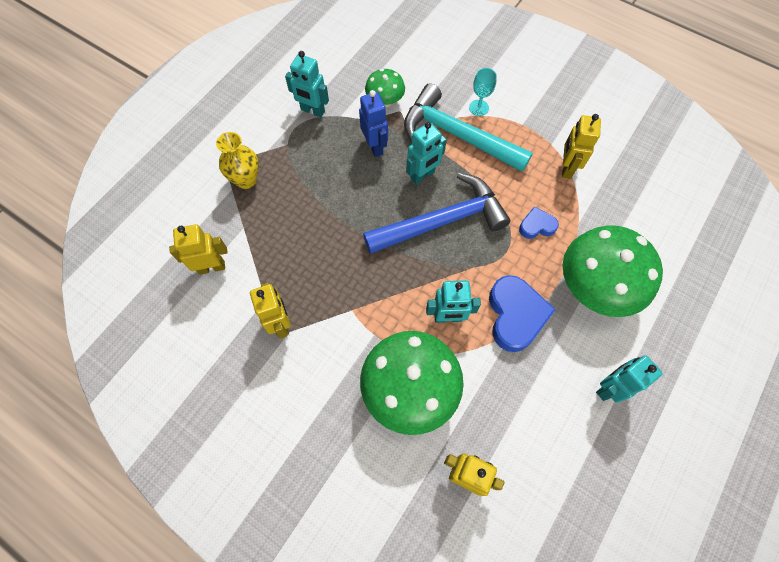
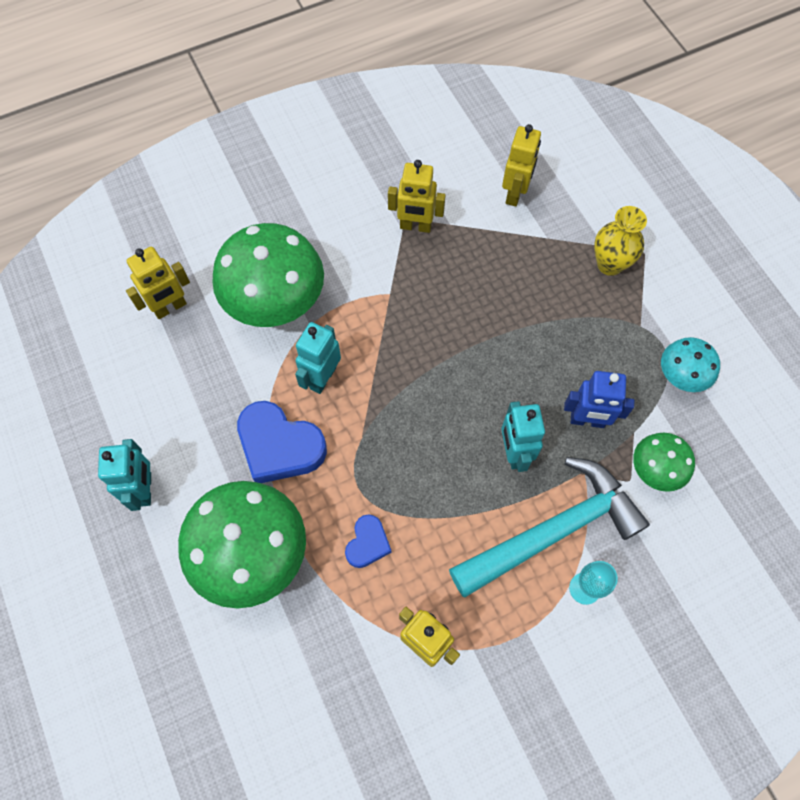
camera: 120 degrees right, 0 degrees up
turquoise robot [285,51,329,117] -> turquoise mushroom [661,337,720,392]
blue hammer [363,173,511,254] -> none

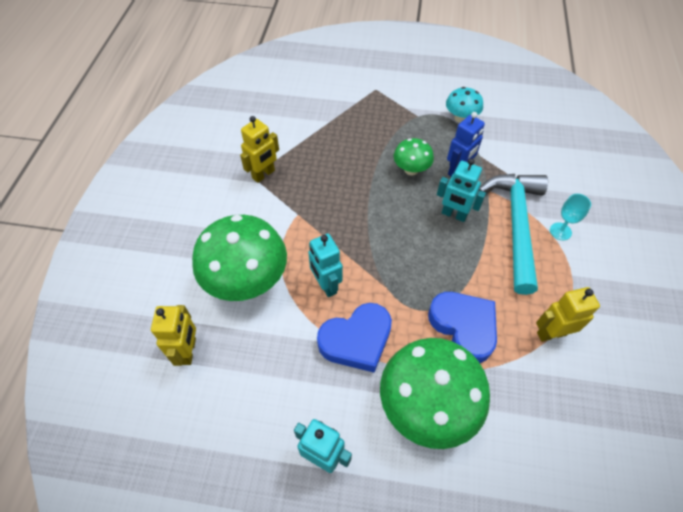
camera: 55 degrees left, 10 degrees down
blue heart [345,514,392,568] -> blue heart [428,292,497,363], size x1.85
yellow robot [502,124,541,207] -> none
yellow vase [594,206,647,276] -> none
green mushroom [633,433,695,492] -> green mushroom moved to [394,138,434,175]

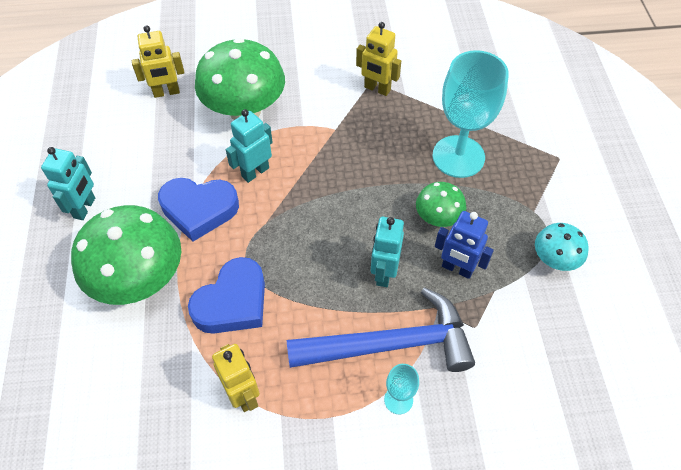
camera: 75 degrees right, 0 degrees up
blue heart [317,303,392,373] -> blue heart turned 45 degrees counterclockwise [158,178,239,242]
turquoise hammer [479,174,548,295] -> blue hammer [287,287,475,372]
none -> turquoise goblet [432,50,509,178]

